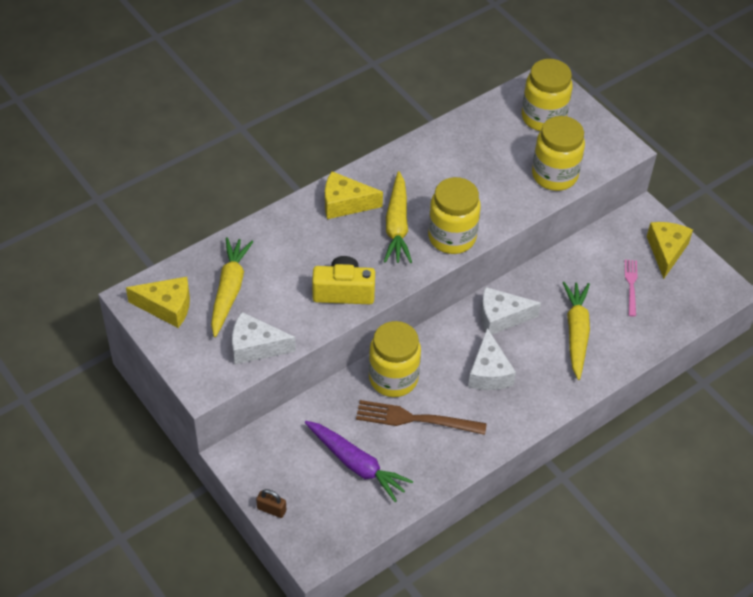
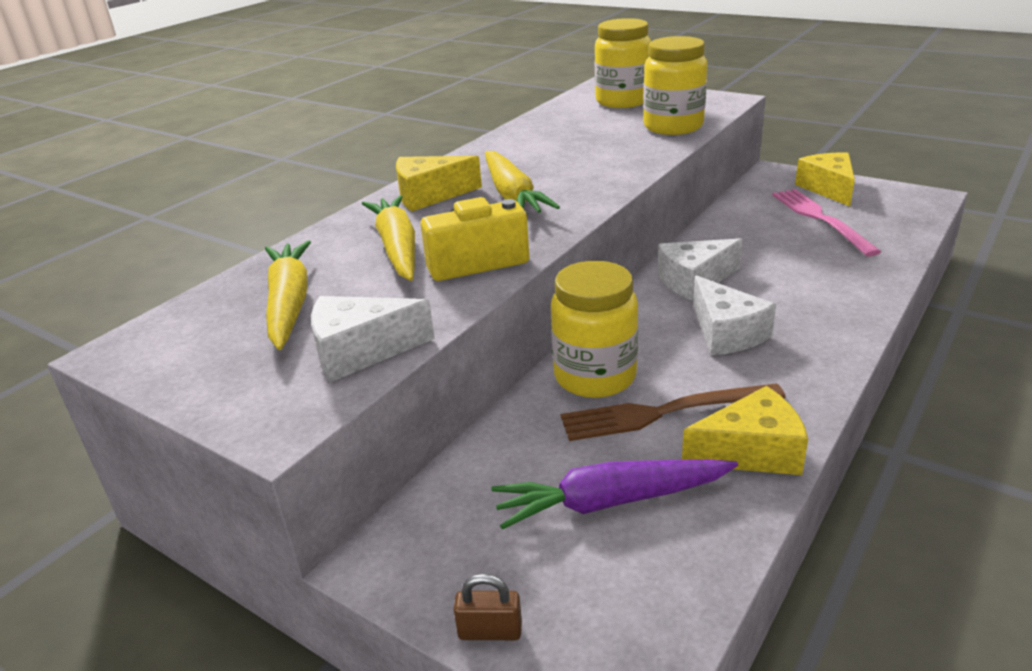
camera: 15 degrees left, 20 degrees down
yellow cheese [126,277,190,328] -> yellow cheese moved to [682,386,808,475]
purple carrot [304,421,413,502] -> purple carrot turned 150 degrees clockwise [491,459,738,530]
yellow jar [428,177,481,254] -> none
yellow carrot [563,282,590,380] -> yellow carrot moved to [362,195,415,281]
pink fork [625,260,637,317] -> pink fork [772,189,881,256], size x1.69

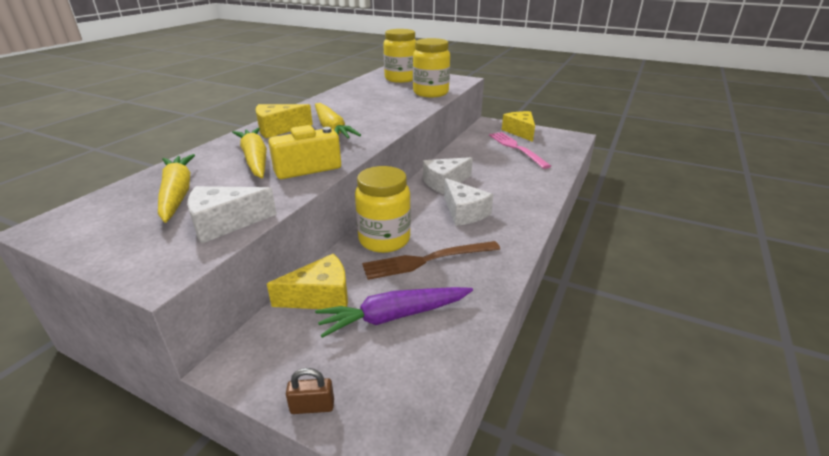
camera: 10 degrees left, 0 degrees up
yellow cheese [682,386,808,475] -> yellow cheese moved to [267,254,348,309]

